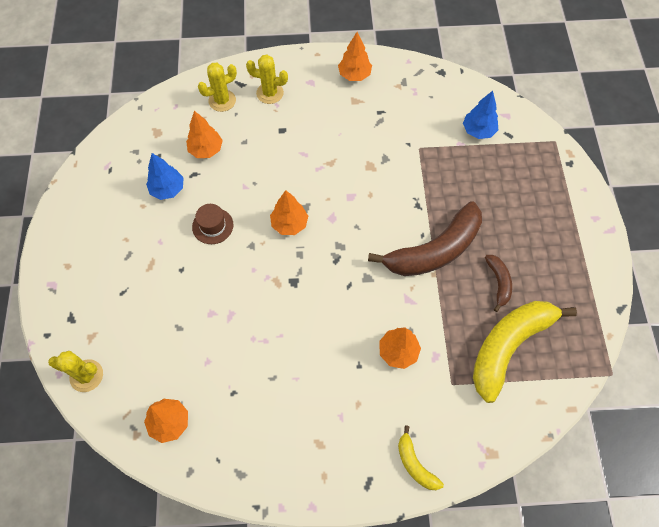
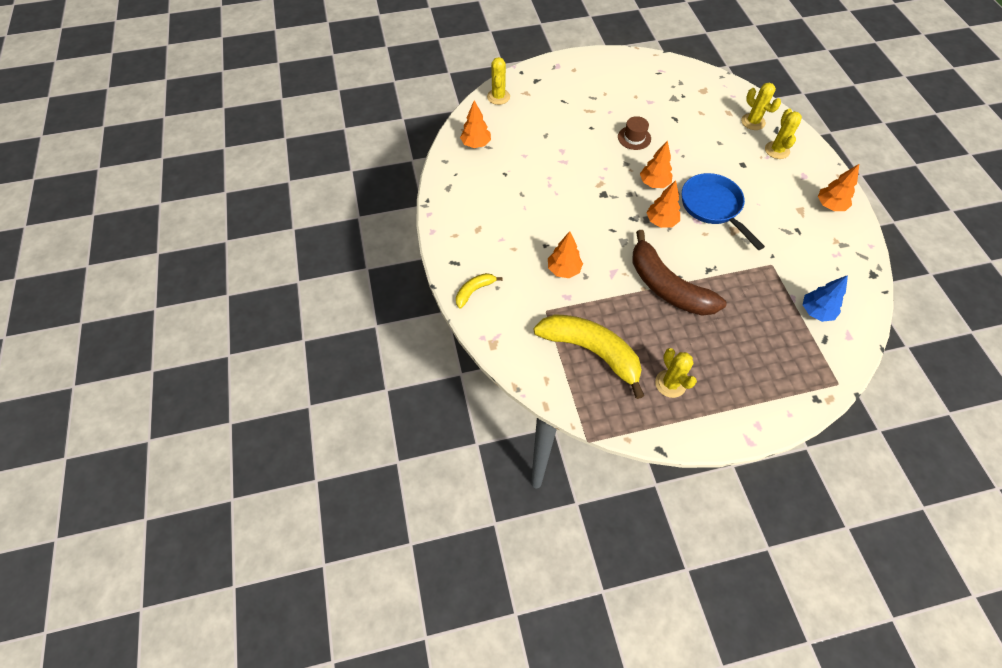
camera: 80 degrees right, 5 degrees down
blue tree [146,153,184,200] -> none
orange tree [186,111,223,158] -> orange tree moved to [647,180,680,228]
brown banana [485,255,512,312] -> none
none -> yellow cactus [655,348,697,398]
none -> blue pan [682,173,765,250]

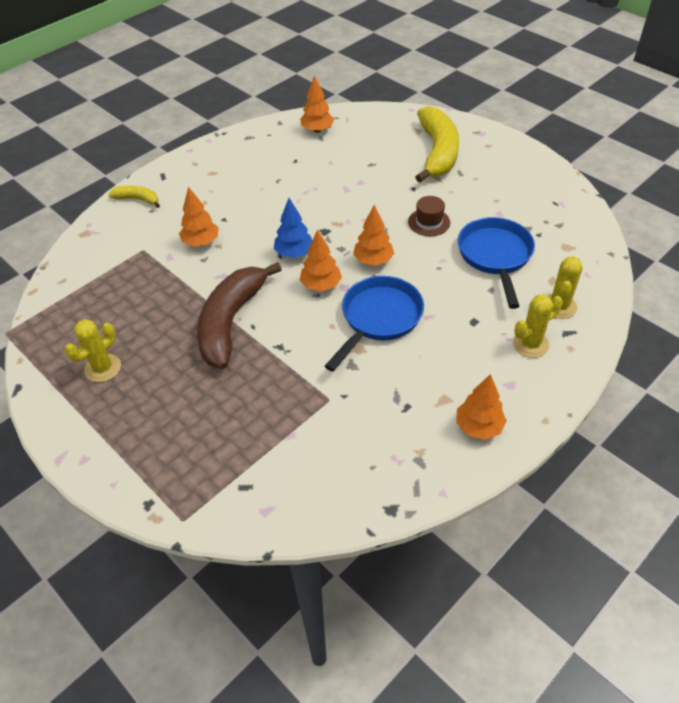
camera: 60 degrees right, 10 degrees down
yellow cactus [487,57,510,105] -> none
yellow banana [534,314,644,399] -> yellow banana moved to [415,106,459,183]
blue tree [803,275,848,322] -> blue tree moved to [274,198,312,258]
none -> blue pan [458,217,535,309]

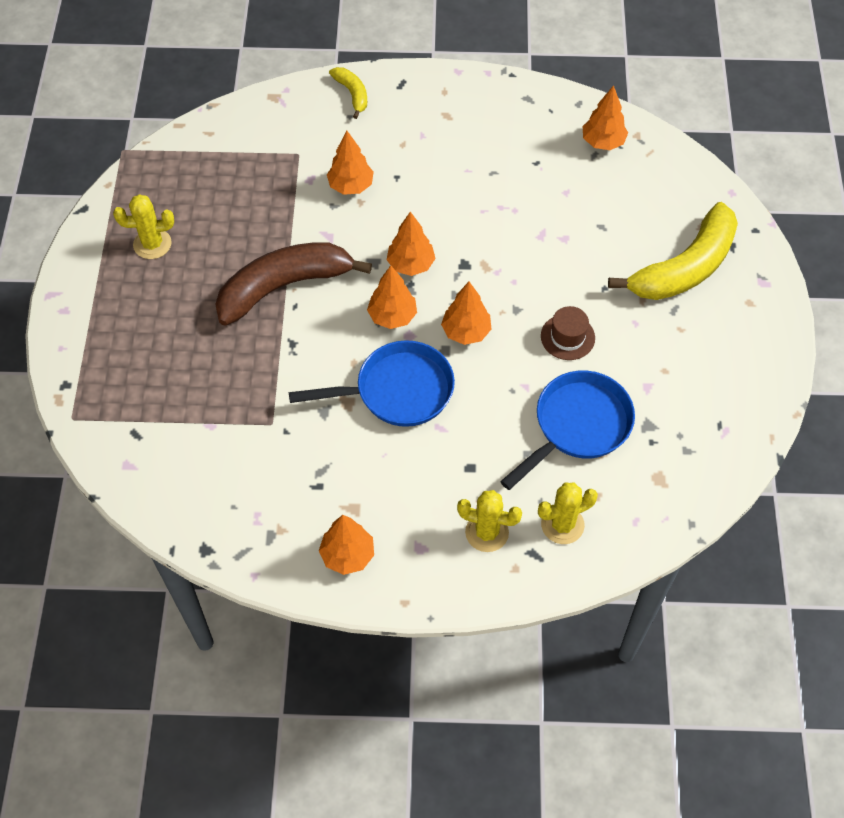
camera: 45 degrees right, 10 degrees up
blue tree [274,198,312,258] -> orange tree [387,212,436,276]

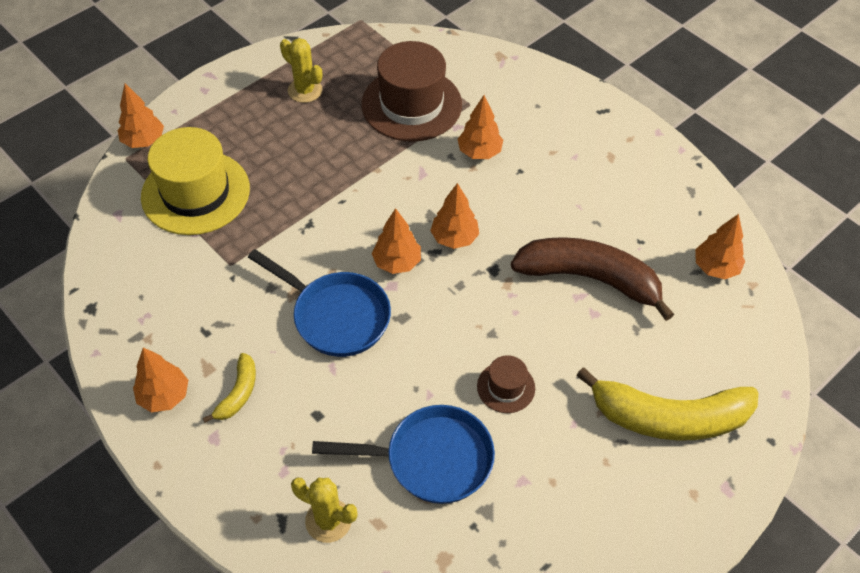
camera: 45 degrees right, 5 degrees down
brown banana [215,242,372,325] -> brown banana moved to [511,237,675,321]
yellow banana [329,67,367,119] -> yellow banana moved to [203,353,256,423]
orange tree [441,282,491,345] -> orange tree moved to [118,83,164,148]
yellow cactus [457,490,522,552] -> none
none -> yellow hat [141,127,250,235]
none -> brown hat [361,41,462,142]

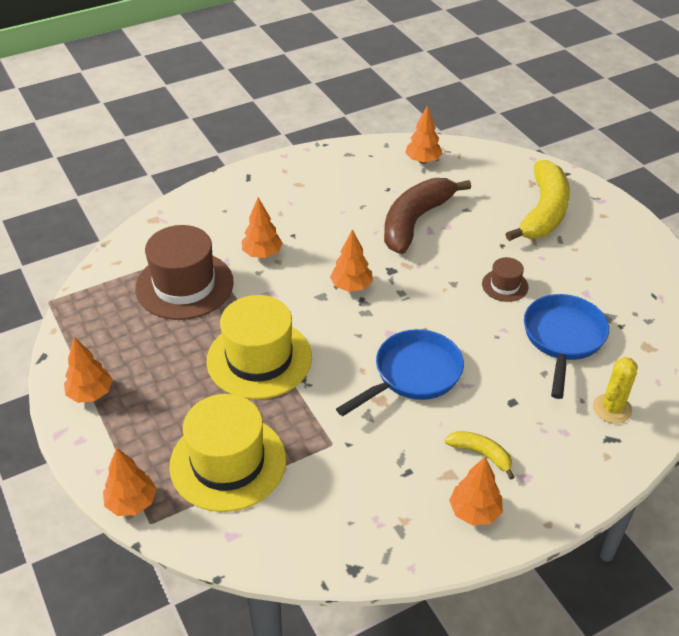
camera: 75 degrees left, 10 degrees down
yellow cactus [280,38,322,103] -> none
orange tree [371,208,421,274] -> orange tree moved to [64,337,113,403]
none -> yellow hat [207,295,312,399]

